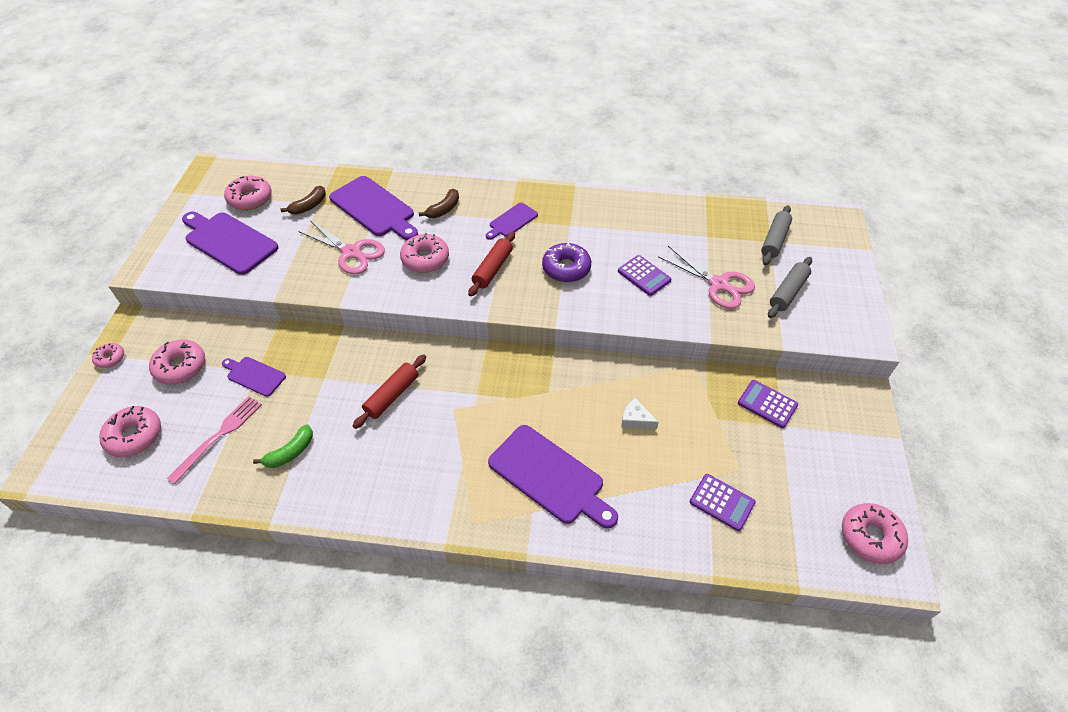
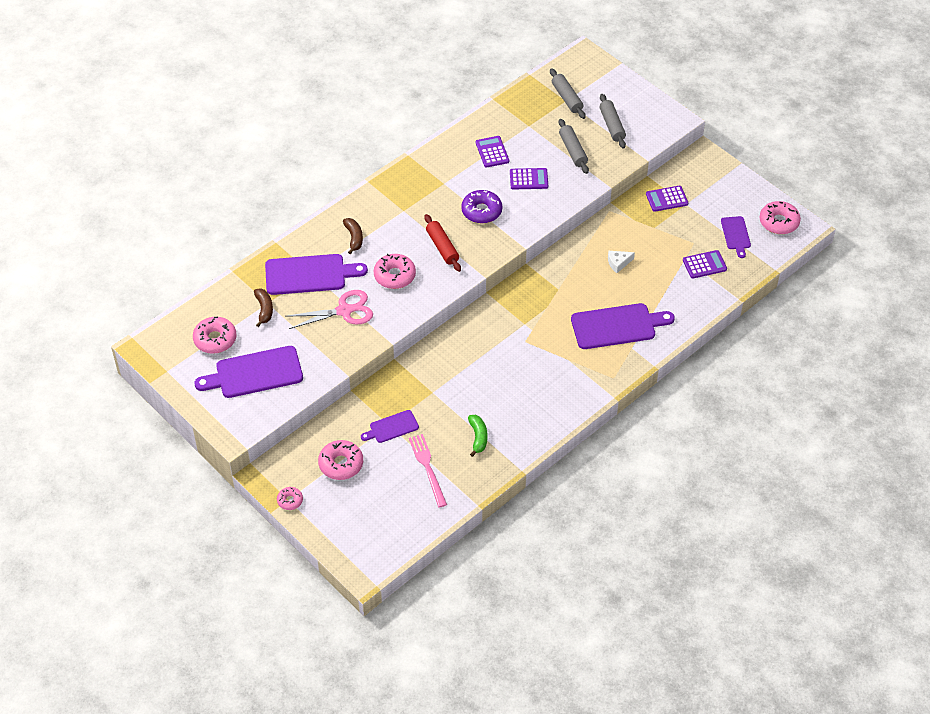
camera: 50 degrees left, 0 degrees up
pink donut [99,406,161,457] -> none
red rolling pin [353,355,426,429] -> none
purple cutting board [486,203,538,240] -> purple cutting board moved to [721,216,751,258]
pink scissors [658,246,755,309] -> grey rolling pin [559,119,589,174]
none -> purple calculator [476,136,509,168]

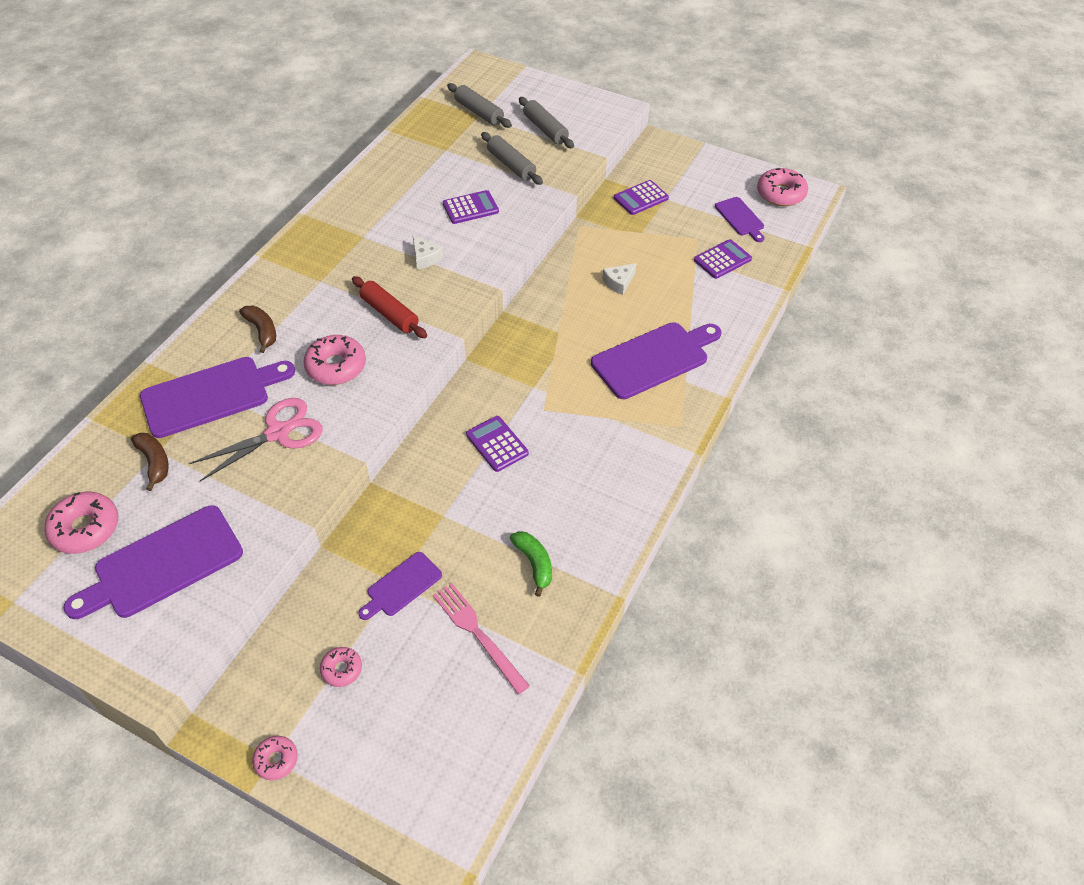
camera: 20 degrees left, 0 degrees up
pink donut [318,440,363,480] -> pink donut [320,647,362,687], size x0.57
purple donut [461,190,502,223] -> white cheese [413,236,443,269]
purple calculator [476,136,509,168] -> purple calculator moved to [466,416,529,472]

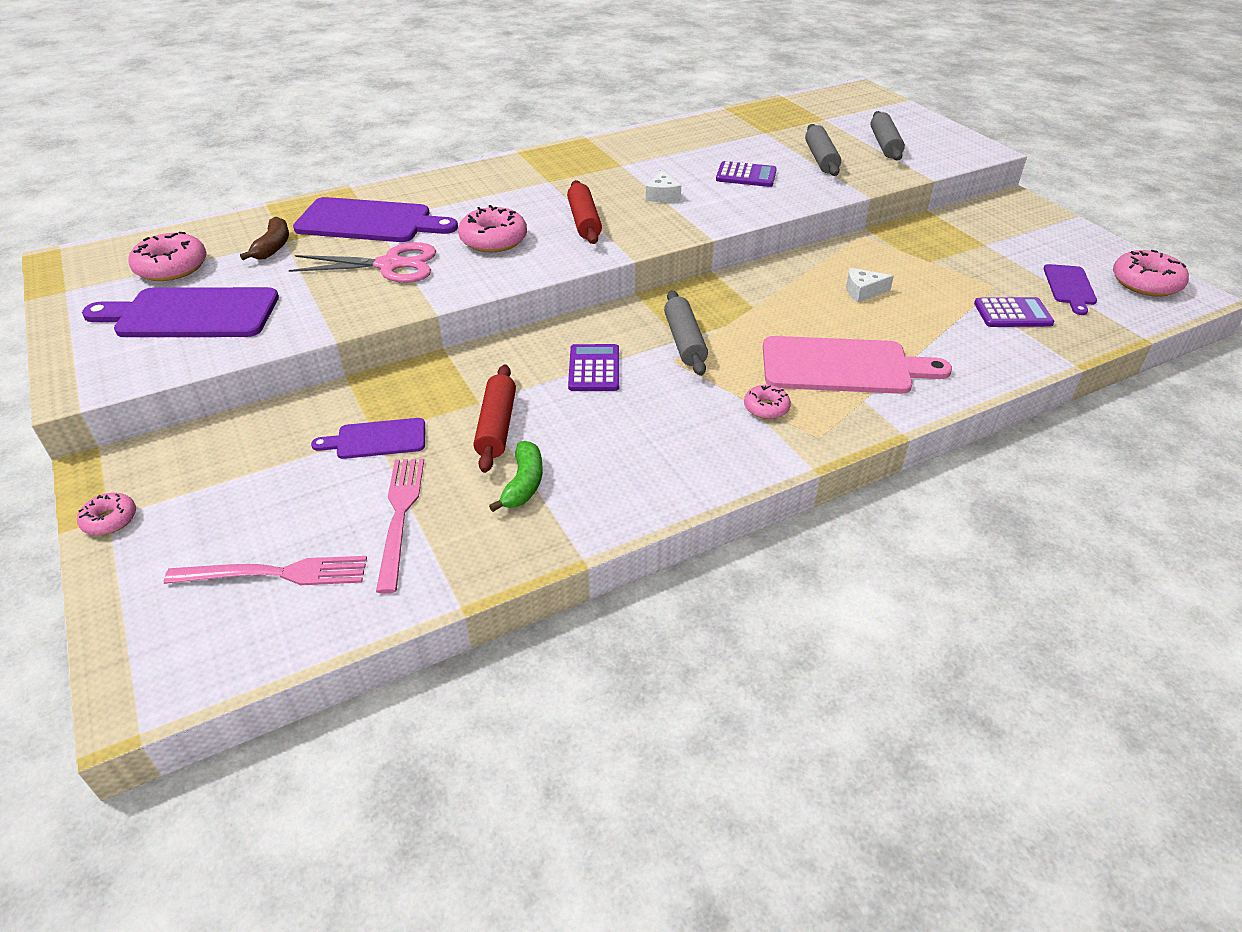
camera: 35 degrees right, 10 degrees down
brown banana [239,306,276,353] -> none
pink donut [320,647,362,687] -> pink donut moved to [744,385,791,419]
grey rolling pin [447,83,512,128] -> grey rolling pin moved to [664,290,708,376]
purple cutting board [591,322,721,399] -> pink cutting board [763,336,952,394]
purple calculator [614,180,669,215] -> none
none -> pink fork [164,556,367,585]
none -> red rolling pin [474,365,516,473]

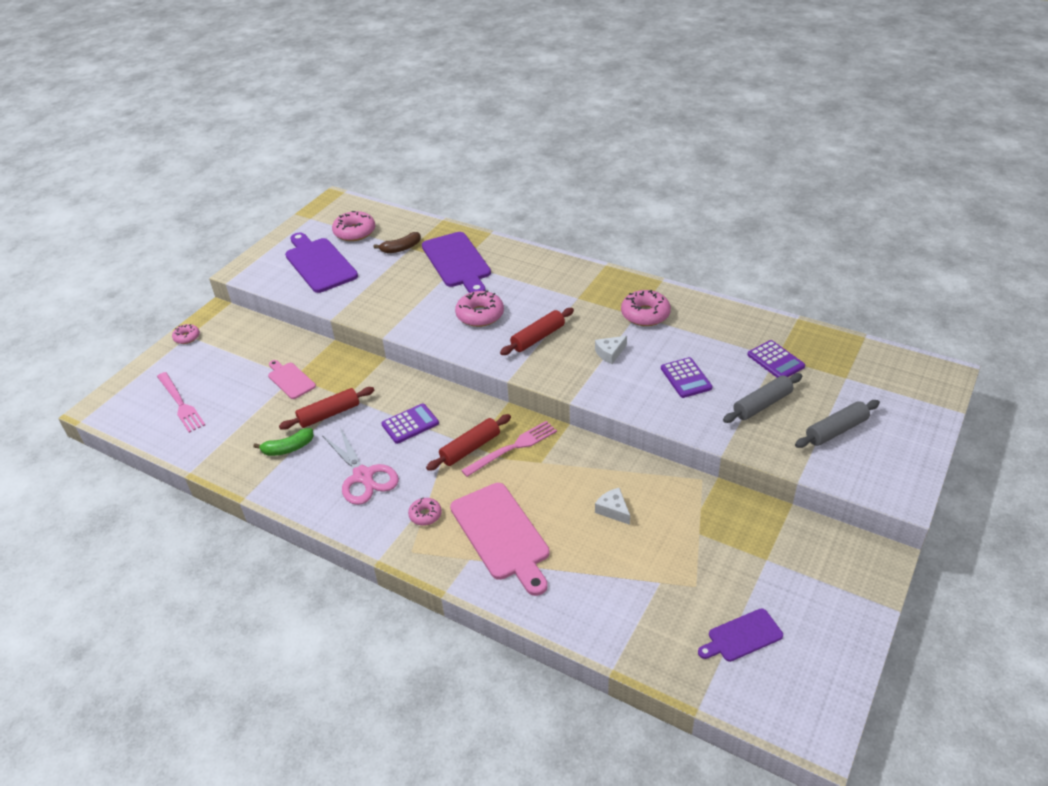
camera: 60 degrees right, 0 degrees up
pink scissors [289,242,436,283] -> pink scissors moved to [322,427,399,505]
purple cutting board [311,418,425,459] -> pink cutting board [268,360,316,399]
pink fork [376,458,424,594] -> pink fork moved to [461,421,557,477]
grey rolling pin [664,290,708,376] -> red rolling pin [426,414,511,471]
purple calculator [974,297,1054,327] -> purple calculator moved to [747,340,805,378]
pink donut [1113,250,1189,297] -> pink donut moved to [621,290,671,326]

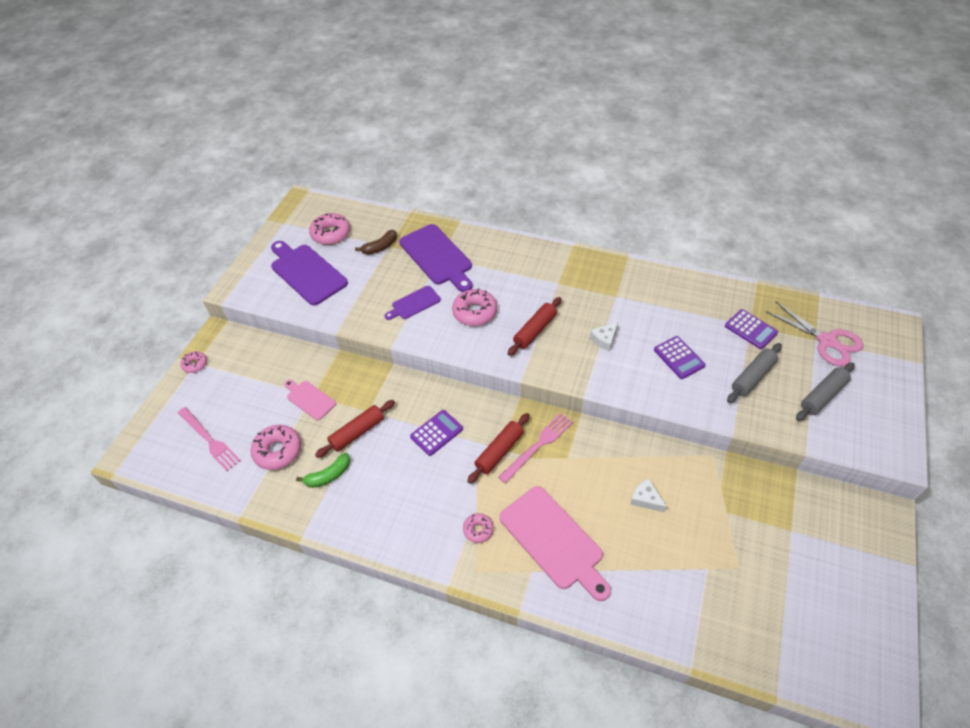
camera: 10 degrees left, 10 degrees up
pink scissors [322,427,399,505] -> pink scissors moved to [766,301,863,366]
pink donut [621,290,671,326] -> pink donut moved to [251,425,301,470]
purple cutting board [698,608,783,662] -> purple cutting board moved to [385,286,441,320]

